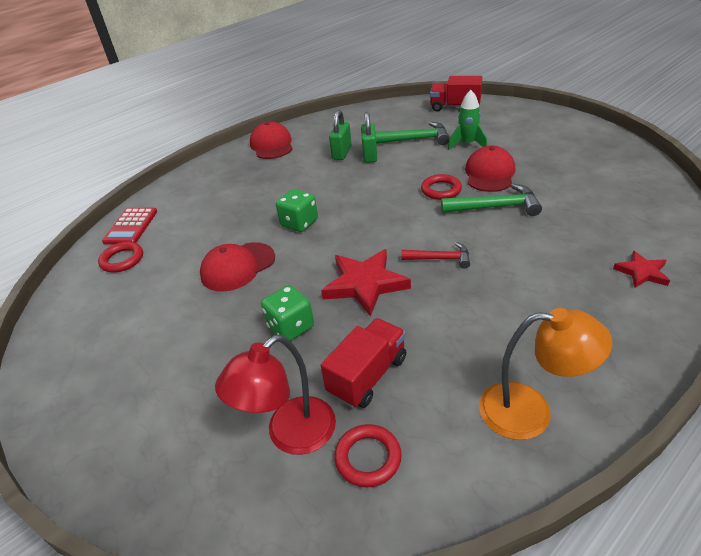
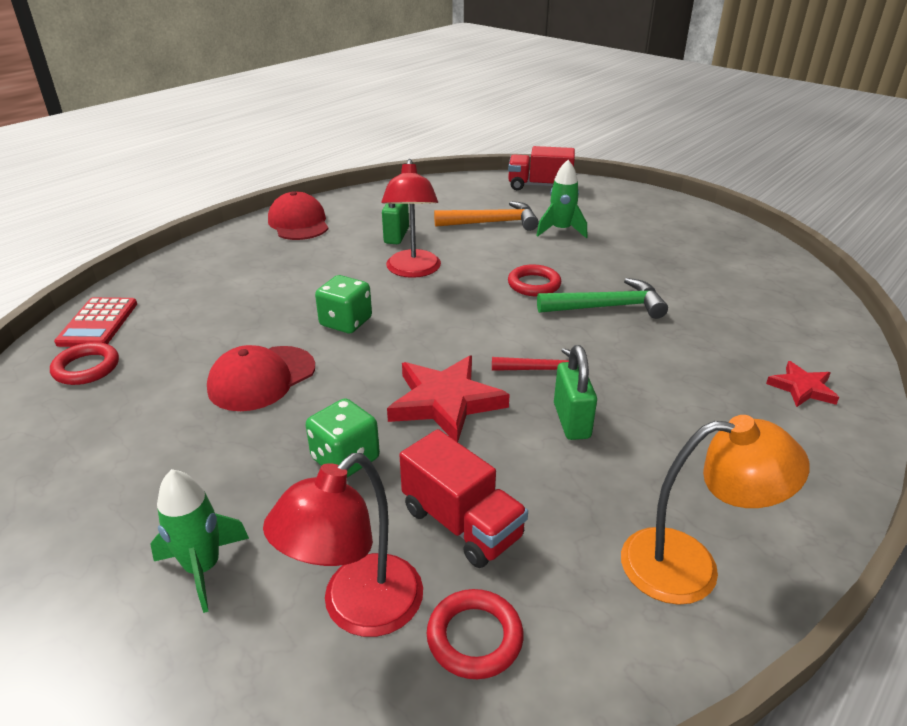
camera: 10 degrees left, 5 degrees down
red truck [321,318,406,408] -> red truck turned 105 degrees clockwise [399,429,528,568]
green padlock [361,112,377,163] -> green padlock moved to [554,345,597,440]
green hammer [375,122,450,145] -> orange hammer [434,201,539,231]
red cap [465,146,515,192] -> none
none -> green rocket [150,469,249,613]
none -> red lamp [381,159,441,278]

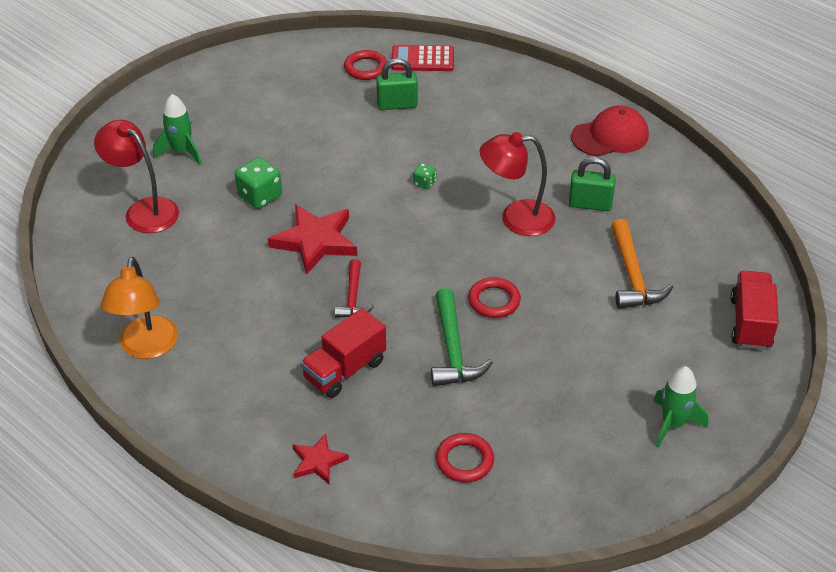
camera: 90 degrees right, 10 degrees up
red cap [207,345,315,411] -> none
green dice [315,275,372,333] -> green dice [414,163,436,189], size x0.53
red truck [399,429,528,568] -> red truck moved to [301,308,386,398]
red ring [427,589,524,679] -> red ring moved to [436,433,494,483]
green rocket [536,160,587,238] -> green rocket moved to [653,366,708,448]
green padlock [554,345,597,440] -> green padlock moved to [376,58,418,110]

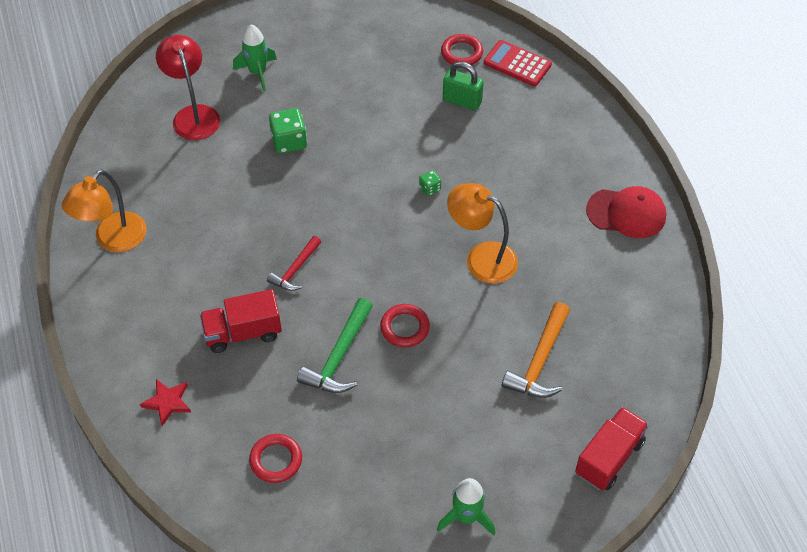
camera: 30 degrees right, 10 degrees up
red star [268,204,357,274] -> none
red lamp [480,132,555,236] -> orange lamp [447,183,518,284]
green padlock [569,157,616,211] -> none

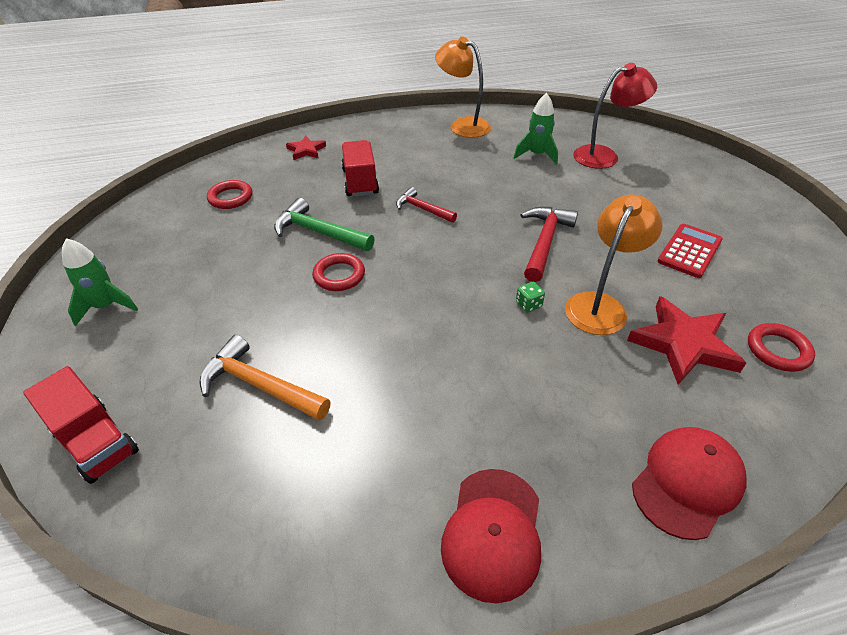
camera: 95 degrees right, 10 degrees down
green rocket [233,24,277,91] -> green rocket moved to [514,93,558,165]
green dice [269,108,307,154] -> none
green padlock [443,61,484,111] -> red star [627,296,746,385]
orange lamp [447,183,518,284] -> orange lamp moved to [565,194,663,335]
red calculator [483,40,552,86] -> red calculator moved to [657,224,723,278]
none -> red hammer [521,207,578,282]
none -> red cap [632,427,746,540]

